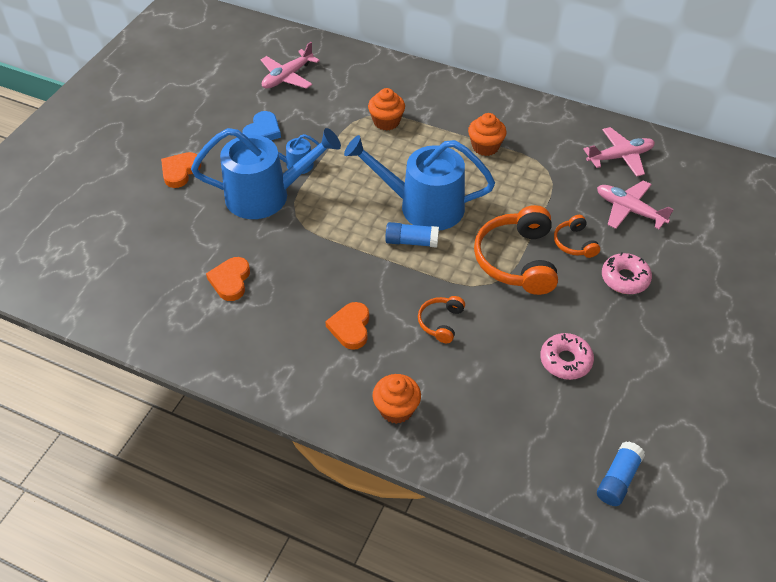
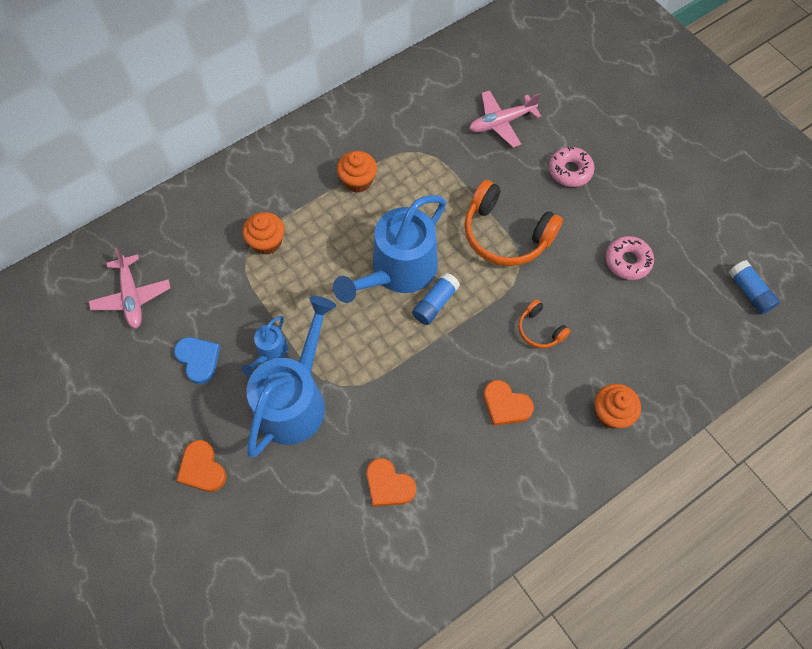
camera: 60 degrees left, 15 degrees up
orange headphones [554,215,600,258] -> none
pink plane [583,127,655,177] -> none

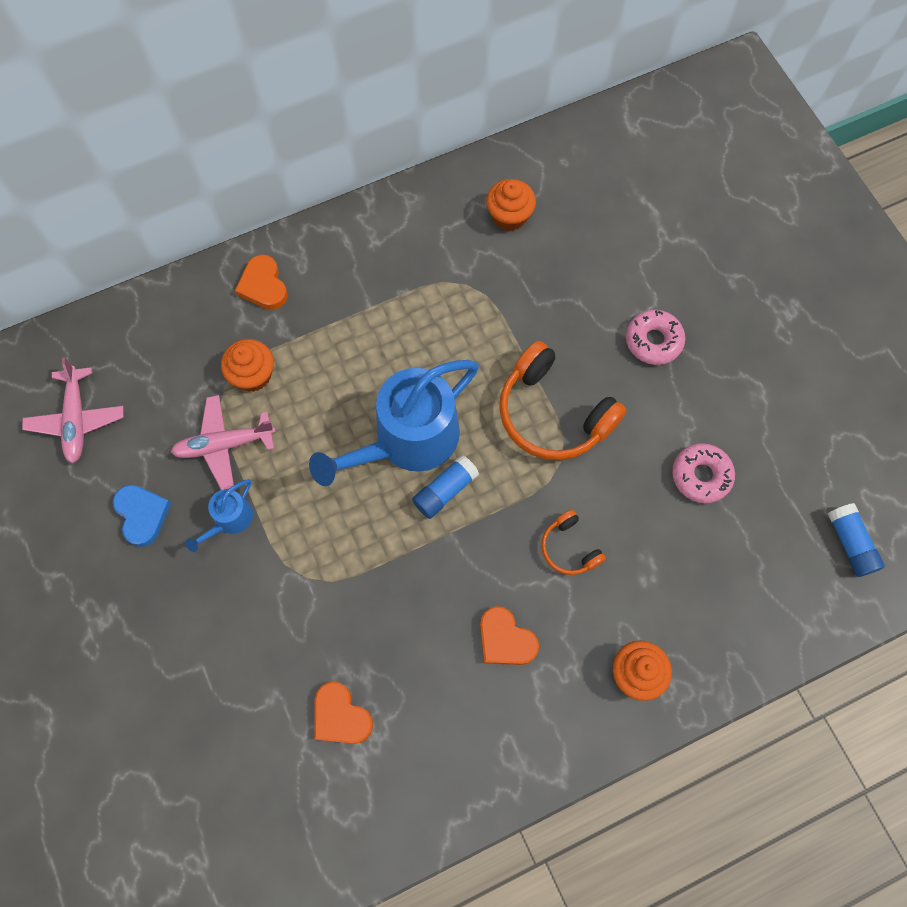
camera: 10 degrees right, 5 degrees up
orange heart [176,440,226,492] -> orange heart moved to [235,254,288,310]
blue watering can [246,296,336,458] -> none
orange cupcake [337,151,377,193] -> orange cupcake moved to [486,179,536,231]
pink plane [469,90,541,148] -> pink plane moved to [171,395,276,490]

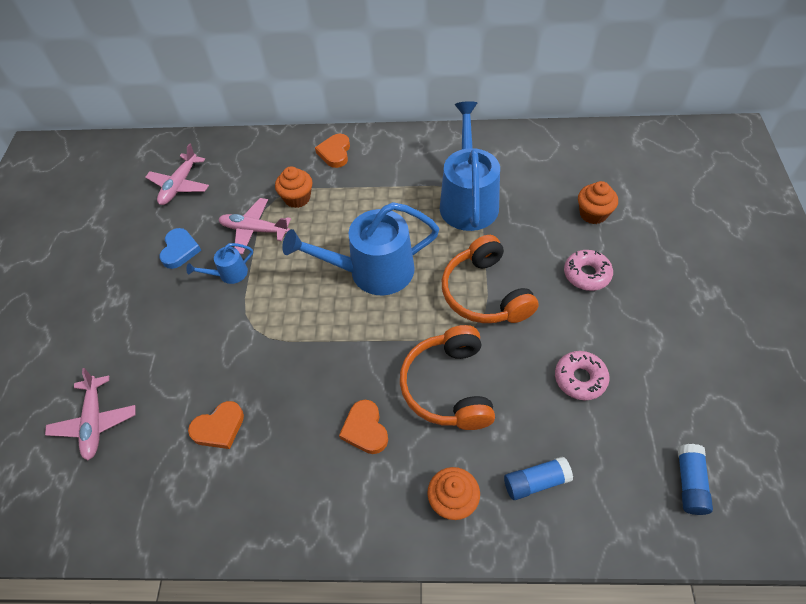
camera: 30 degrees right, 15 degrees down
orange heart [314,681,373,744] -> orange heart turned 105 degrees counterclockwise [188,401,244,449]
blue glue stick [412,455,479,519] -> blue glue stick moved to [504,456,573,500]
orange cupcake [486,179,536,231] -> orange cupcake moved to [578,181,618,224]
orange headphones [541,510,606,575] -> orange headphones [400,325,495,430], size x1.98
none -> pink plane [45,368,136,460]
none -> blue watering can [440,101,500,231]

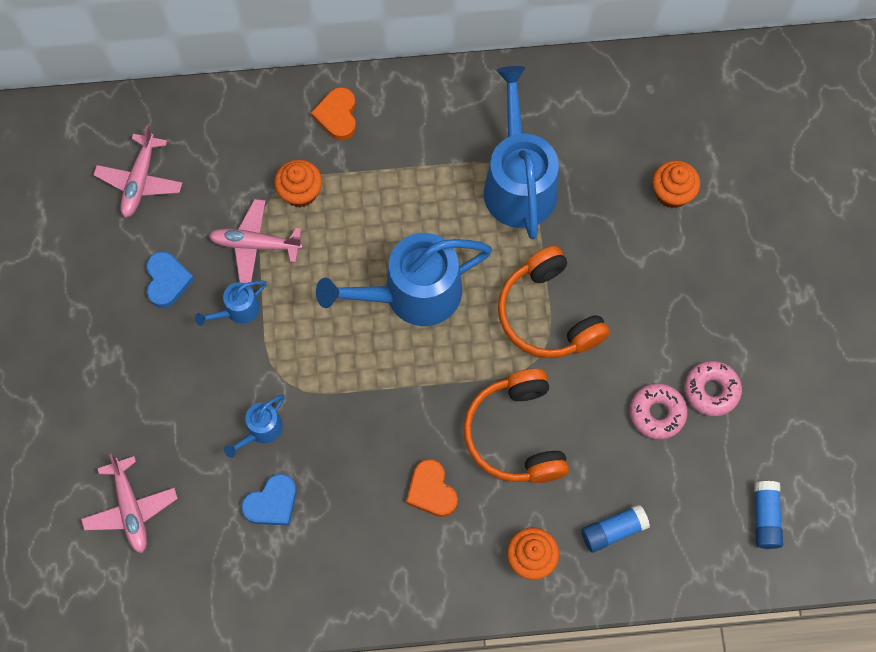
camera: 10 degrees left, 15 degrees up
orange heart [188,401,244,449] -> blue heart [241,474,296,525]
pink donut [564,250,613,291] -> pink donut moved to [684,361,742,417]
none -> blue watering can [224,395,284,458]

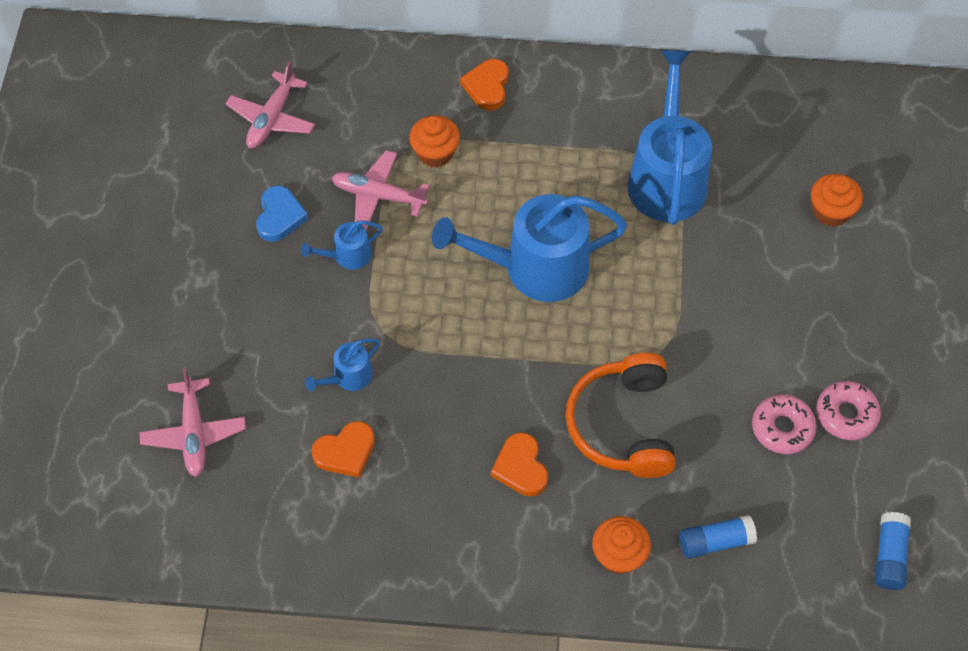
camera: 10 degrees right, 10 degrees down
blue heart [241,474,296,525] -> orange heart [311,421,375,478]
orange headphones [498,246,610,358] -> none

